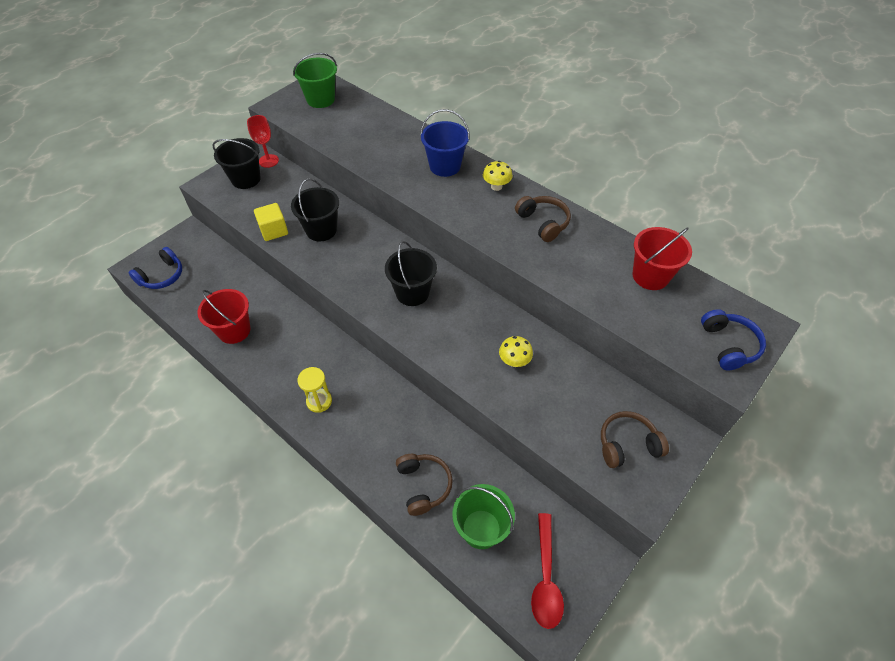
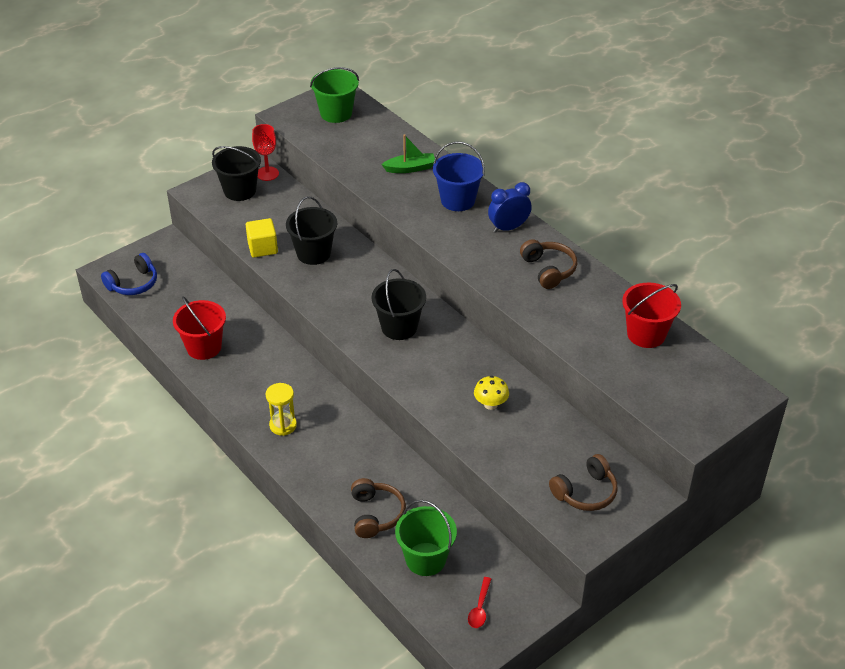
camera: 10 degrees right, 10 degrees down
yellow mushroom [483,161,513,191] -> blue clock [488,182,532,233]
red spoon [531,513,564,629] -> red spoon [468,577,491,628], size x0.56
brown headphones [601,411,669,468] -> brown headphones turned 150 degrees clockwise [549,454,618,511]
blue headphones [701,309,766,370] -> none
none -> green boat [381,134,435,173]

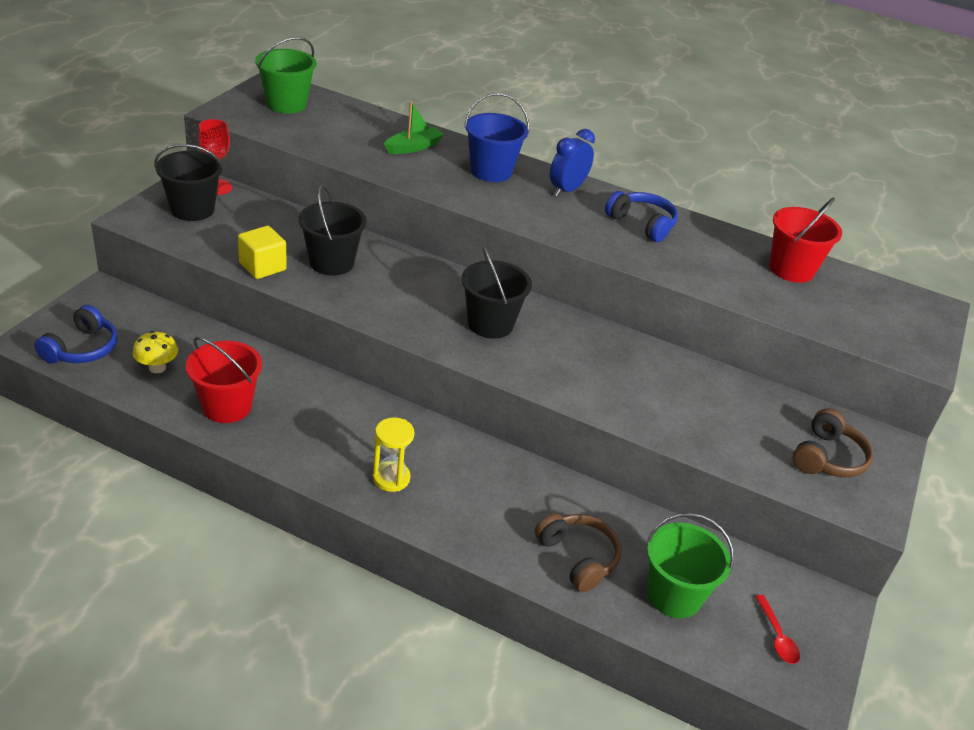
camera: 30 degrees left, 5 degrees down
yellow mushroom [474,376,509,410] -> yellow mushroom moved to [133,331,178,373]
brown headphones [520,239,577,289] -> blue headphones [605,191,678,242]

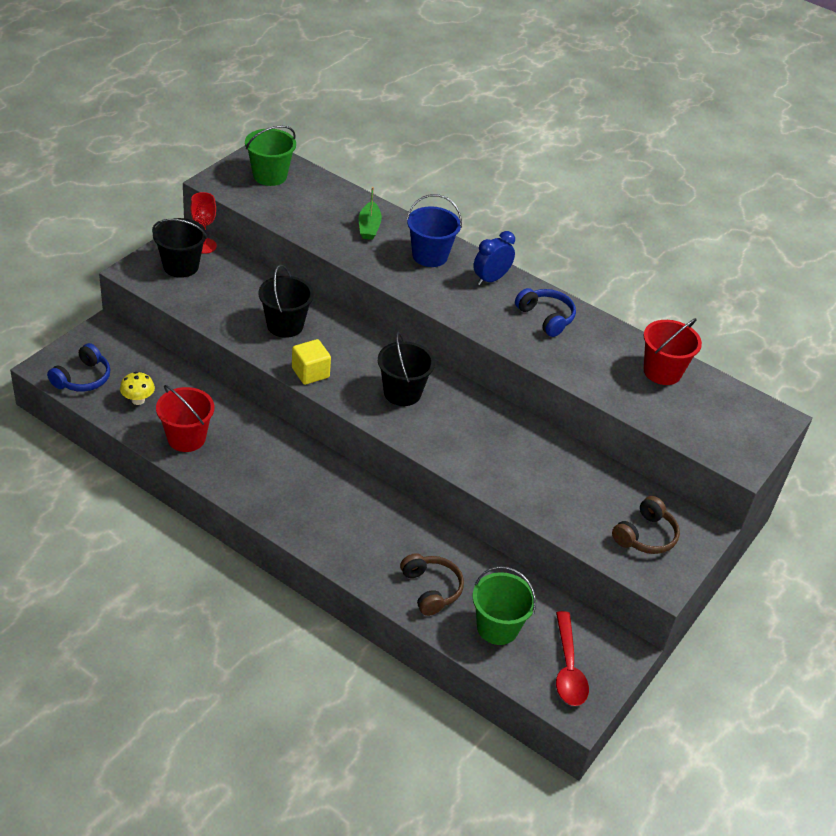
camera: 10 degrees right, 5 degrees up
yellow cube [238,226,287,279] -> yellow cube moved to [292,339,331,385]
yellow hourglass [373,418,414,492] -> none
green boat [384,101,444,154] -> green boat turned 120 degrees clockwise [359,187,382,240]
red spoon [755,595,800,664] -> red spoon [556,611,589,706], size x1.77

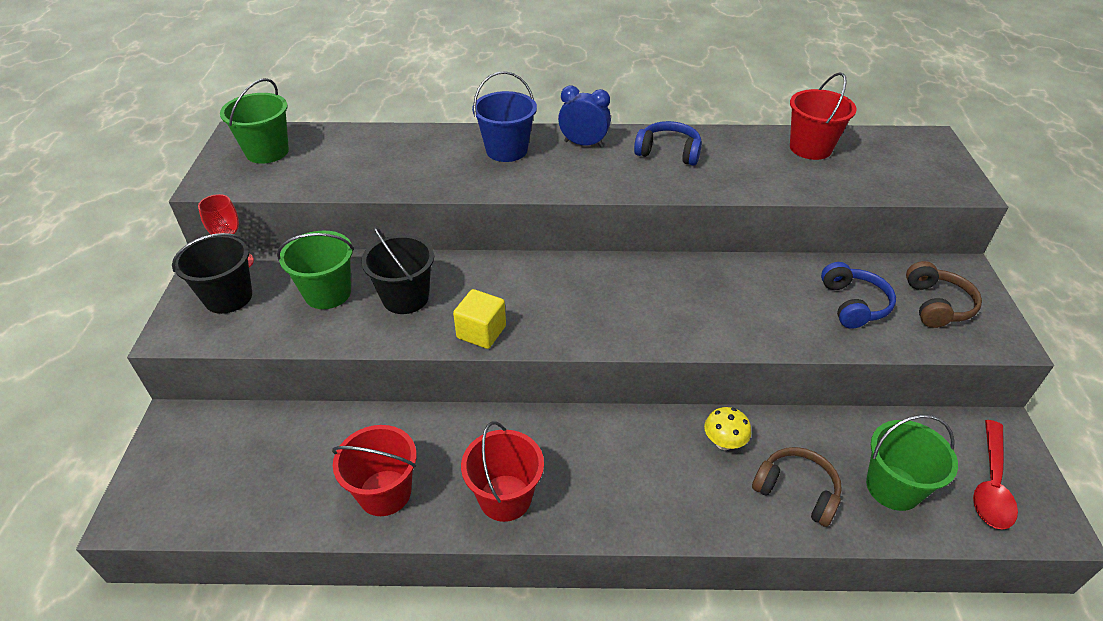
camera: 30 degrees left, 0 degrees up
blue headphones [47,343,111,392] -> blue headphones moved to [821,262,896,329]
yellow mushroom [120,372,155,405] -> yellow mushroom moved to [704,407,751,450]
green boat [359,187,382,240] -> none
black bucket [378,332,435,406] -> none
blue clock [473,231,515,285] -> blue clock turned 90 degrees clockwise [558,86,611,147]
red spoon [556,611,589,706] -> red spoon turned 60 degrees clockwise [973,420,1018,530]
none -> green bucket [277,231,354,309]
none -> red bucket [461,421,544,522]

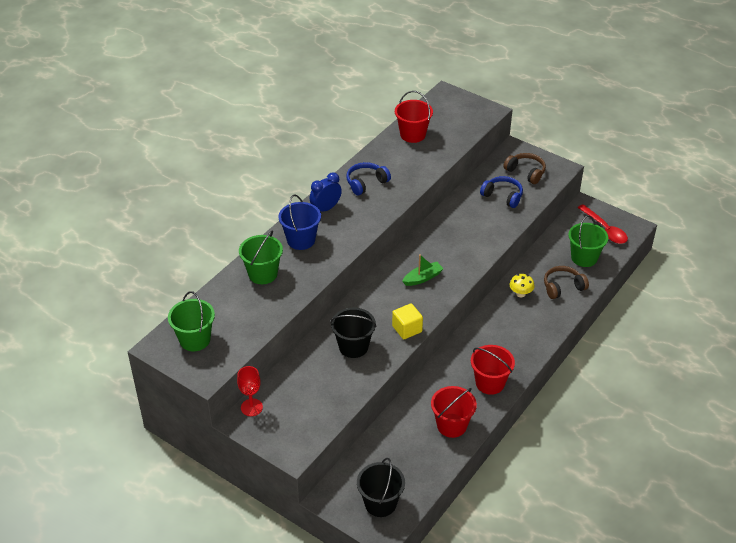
camera: 55 degrees left, 0 degrees up
black bucket [172,233,252,314] -> black bucket moved to [357,458,405,517]
green bucket [277,231,354,309] -> green bucket moved to [239,230,283,284]
none -> green boat [402,254,444,286]

